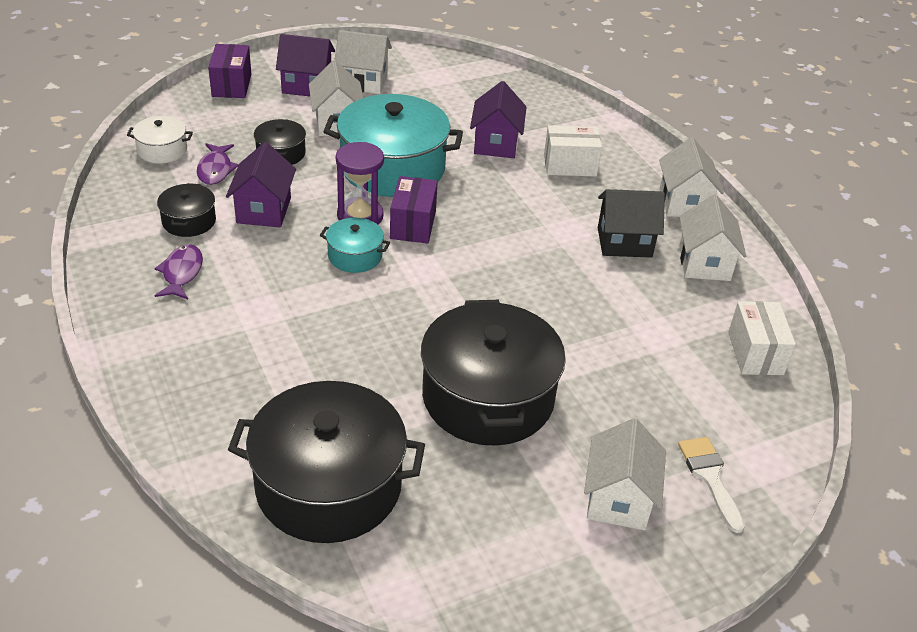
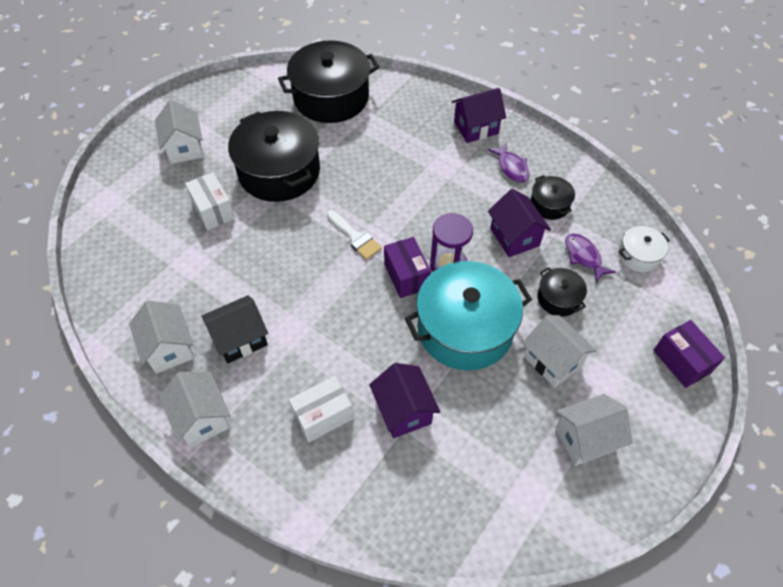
camera: 155 degrees right, 15 degrees up
purple house [276,34,335,96] -> purple house moved to [452,88,506,143]
turquoise pot [320,218,390,273] -> none
white brush [678,437,745,533] -> white brush moved to [327,210,382,260]
white box [728,301,796,375] -> white box moved to [185,172,235,230]

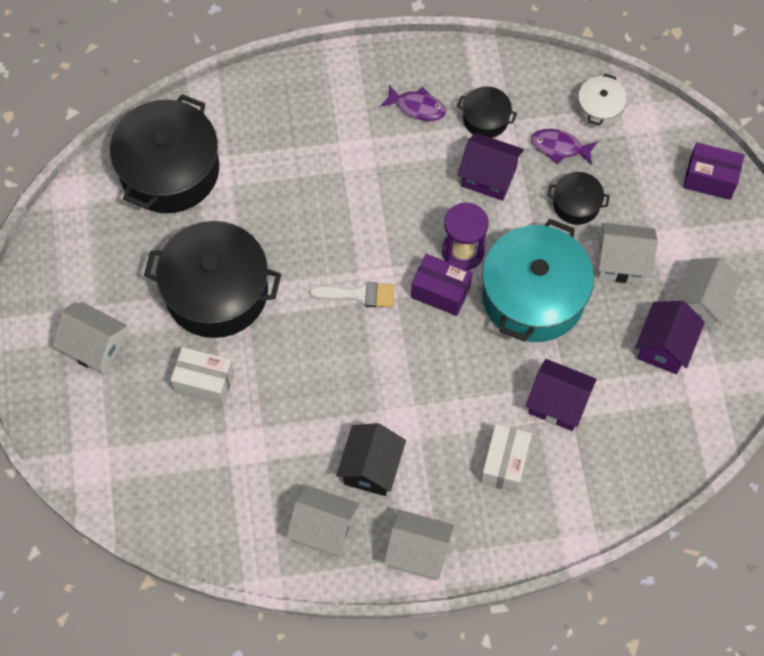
camera: 45 degrees left, 10 degrees up
purple house [452,88,506,143] -> purple house moved to [635,301,705,374]

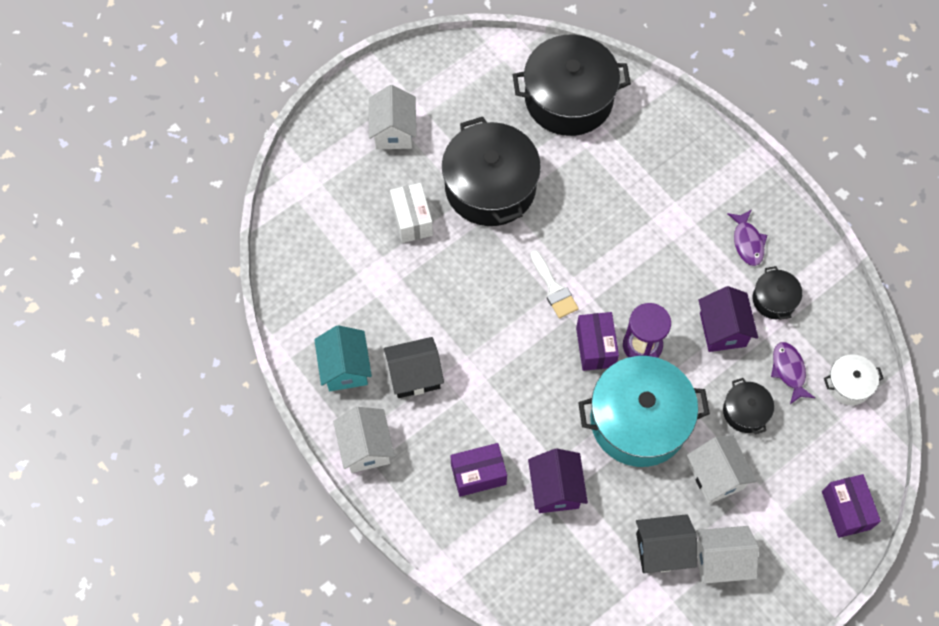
camera: 60 degrees right, 0 degrees up
white house [286,485,359,557] -> turquoise house [314,325,372,391]
white box [481,424,532,493] -> purple box [451,443,507,497]
purple house [635,301,705,374] -> black house [636,514,697,573]

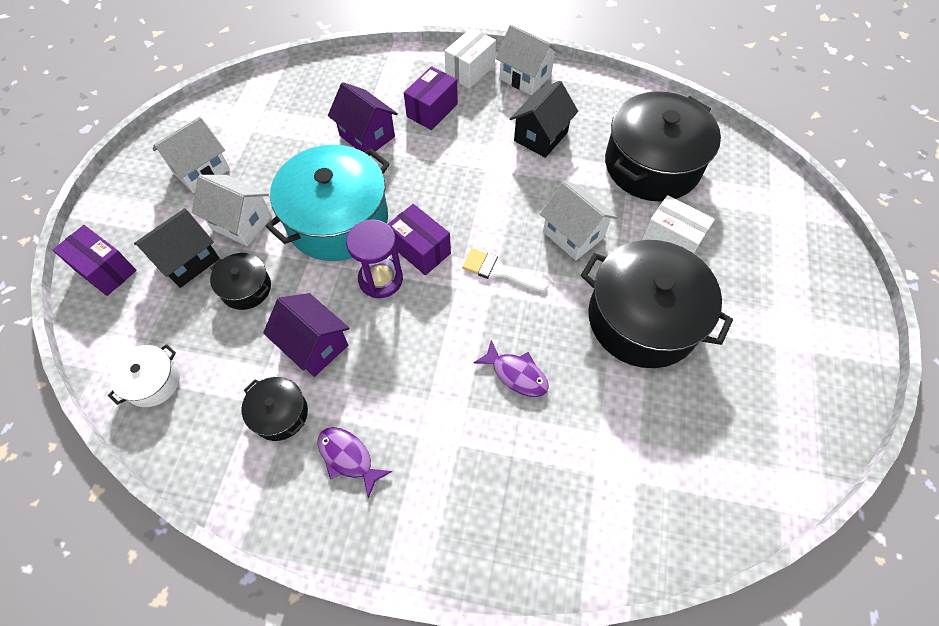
camera: 140 degrees right, 5 degrees down
turquoise house [314,325,372,391] -> none
white house [369,85,416,150] -> white house moved to [540,181,617,260]
black pot [513,35,631,136] -> black pot moved to [605,91,721,201]
black house [636,514,697,573] -> black house moved to [134,208,219,288]
purple fish [771,342,815,404] -> purple fish moved to [474,340,549,397]
none -> white box [445,27,496,89]

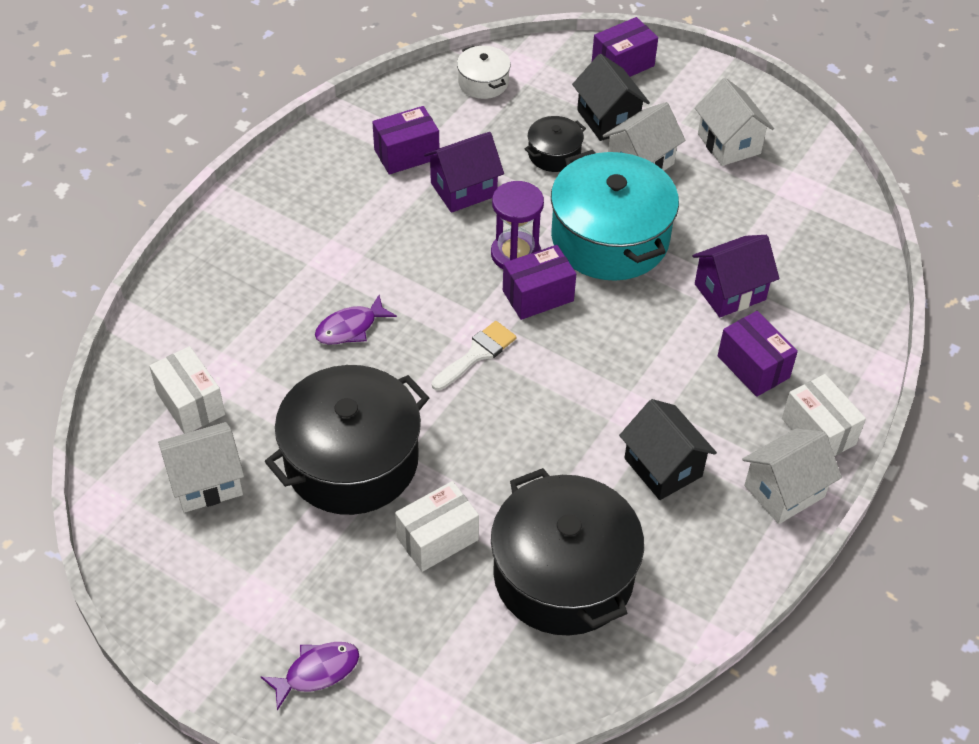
camera: 110 degrees right, 10 degrees down
black pot [242,377,308,441] -> purple box [372,106,439,175]
purple fish [317,427,392,498] -> purple fish moved to [260,642,359,711]
white house [540,181,617,260] -> white house moved to [158,422,244,513]
none -> white box [149,346,225,434]

